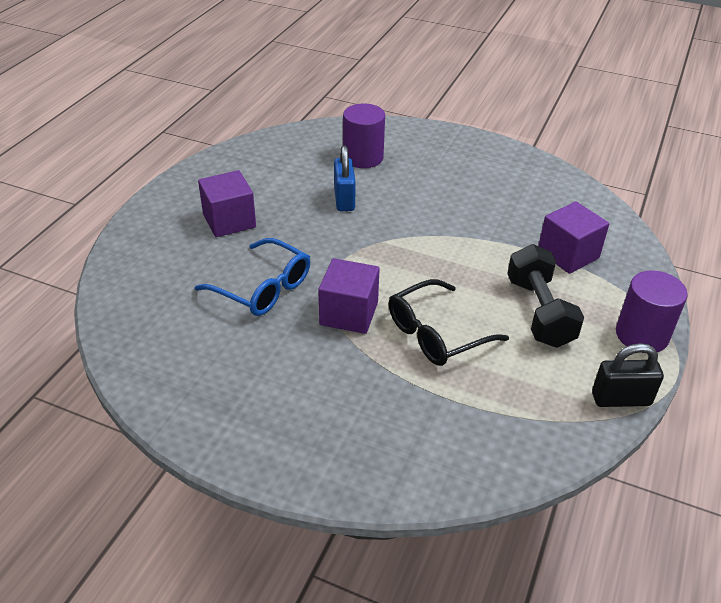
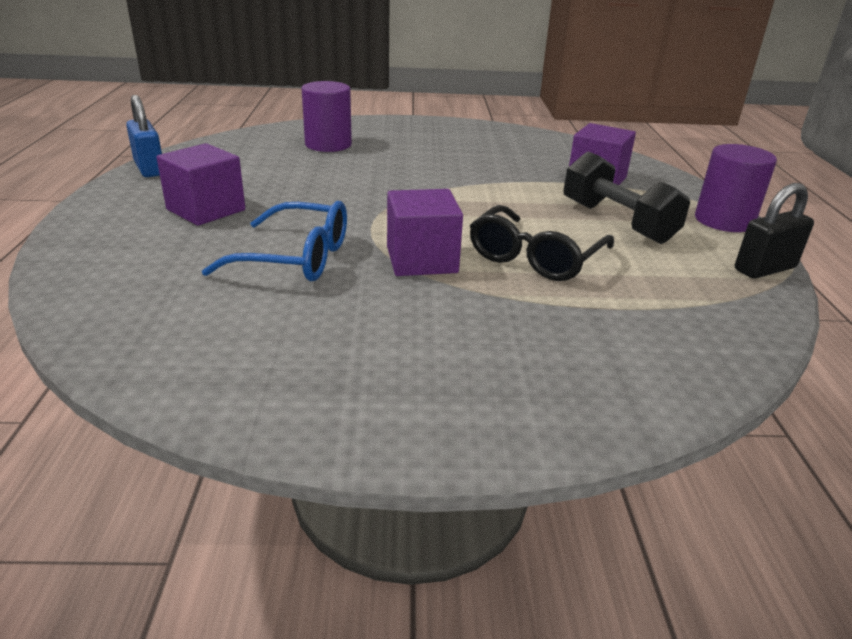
camera: 25 degrees left, 10 degrees down
blue padlock [334,145,356,211] -> blue padlock moved to [126,95,162,177]

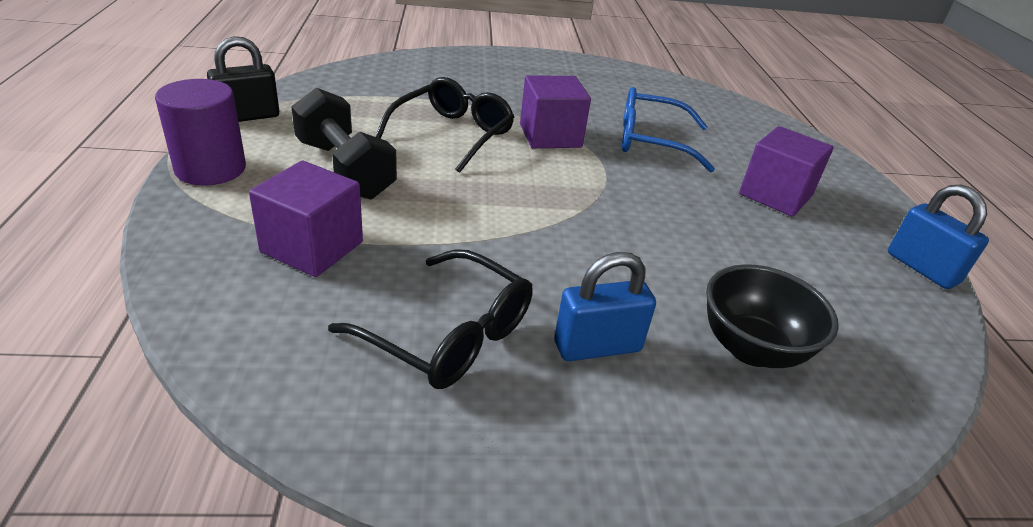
camera: 175 degrees right, 5 degrees up
purple cylinder [302,81,352,152] -> black bowl [706,264,839,368]
none -> black glasses [328,249,532,389]
none -> blue padlock [554,252,656,361]

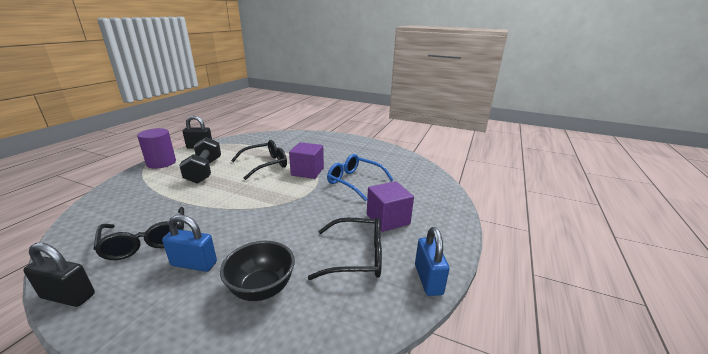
camera: 30 degrees right, 10 degrees down
purple cube [249,160,363,277] -> none
none -> black padlock [23,243,95,307]
none -> black glasses [308,218,382,280]

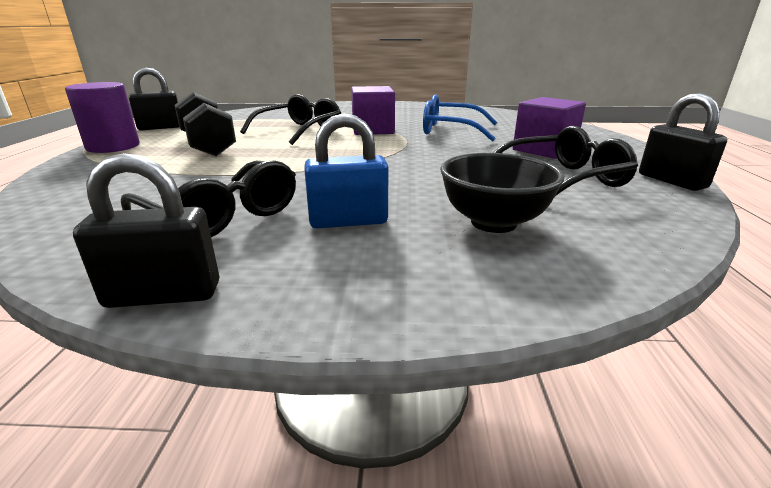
camera: 20 degrees left, 0 degrees up
blue padlock [415,227,449,296] -> black padlock [639,93,727,191]

